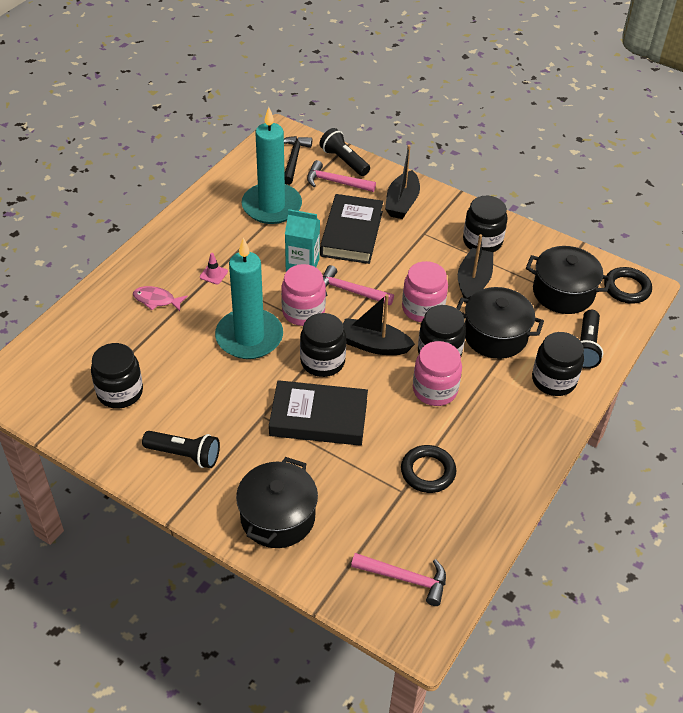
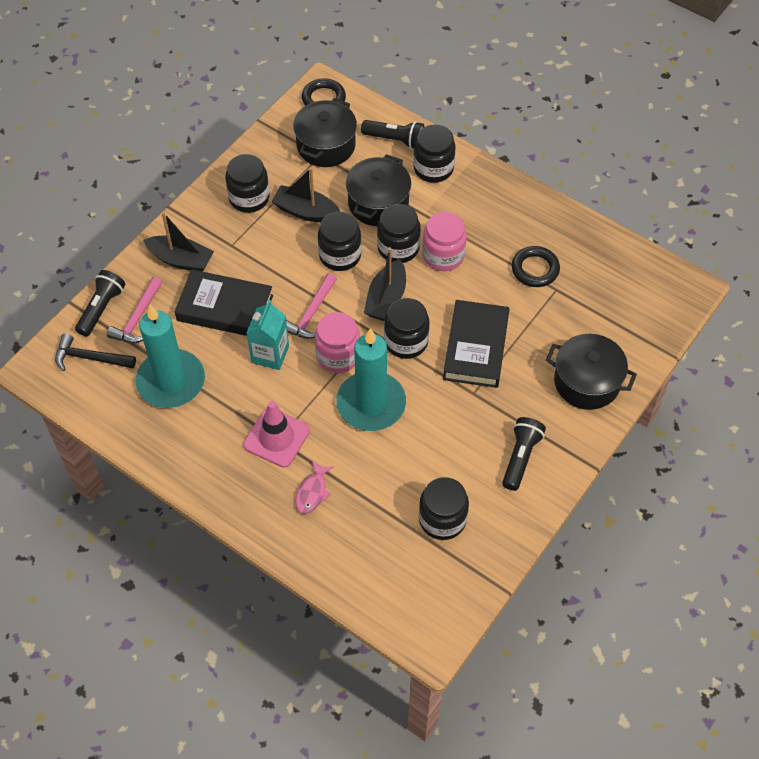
camera: 85 degrees left, 10 degrees up
pink traffic cone [200,253,228,284] -> pink traffic cone [243,401,310,468], size x2.14
black flashlight [319,128,370,176] -> black flashlight turned 150 degrees clockwise [75,270,125,337]
pink hammer [351,553,446,606] -> none
pink jar [402,261,448,322] -> black jar [318,212,361,271]

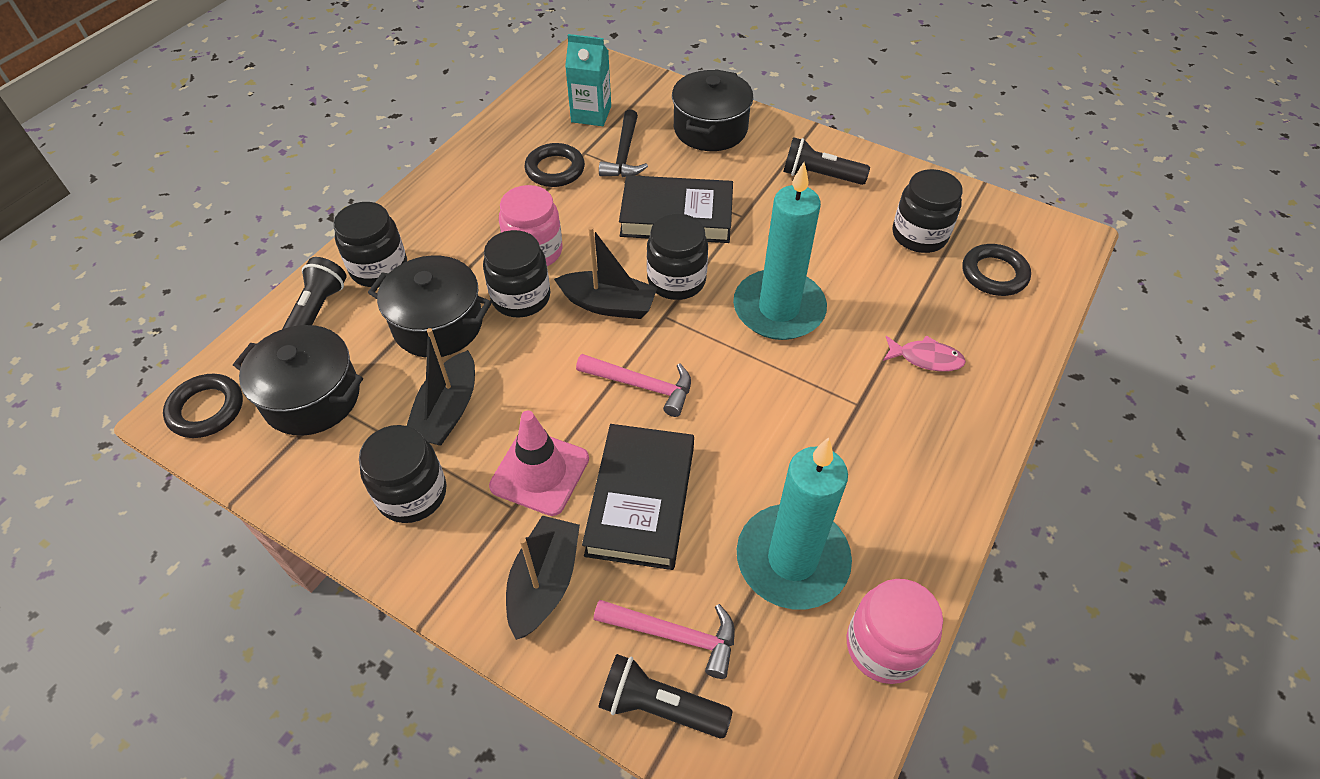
camera: 95 degrees left, 5 degrees down
black hammer [55,333,136,371] -> black hammer moved to [599,109,648,177]
pink traffic cone [243,401,310,468] -> pink traffic cone moved to [489,411,589,516]
turquoise carton [246,300,289,370] -> turquoise carton moved to [565,34,611,126]
pink jar [315,312,360,373] -> pink jar moved to [847,579,943,684]
black jar [318,212,361,271] -> none
none -> black ring [963,244,1031,296]

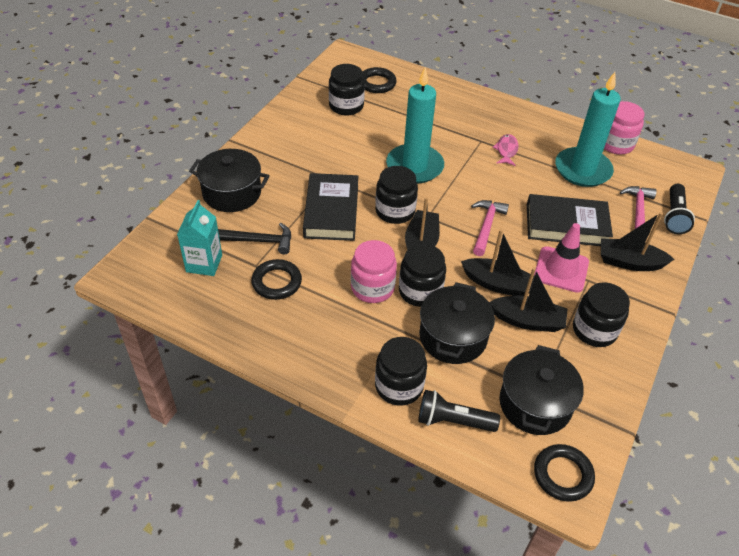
camera: 95 degrees left, 5 degrees down
black flashlight [783,137,870,185] -> none
pink fish [883,335,966,372] -> pink fish moved to [492,134,518,166]
none -> black boat [461,229,535,296]

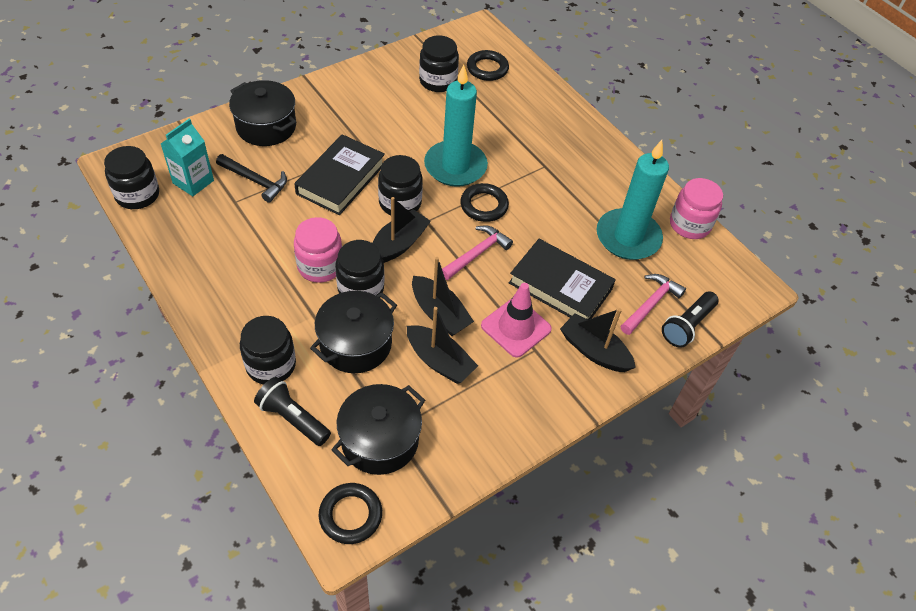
camera: 25 degrees right, 5 degrees up
black ring [251,259,302,300] -> black ring moved to [460,183,509,222]
pink fish [492,134,518,166] -> none
black jar [573,282,630,347] -> black jar moved to [104,146,159,209]

